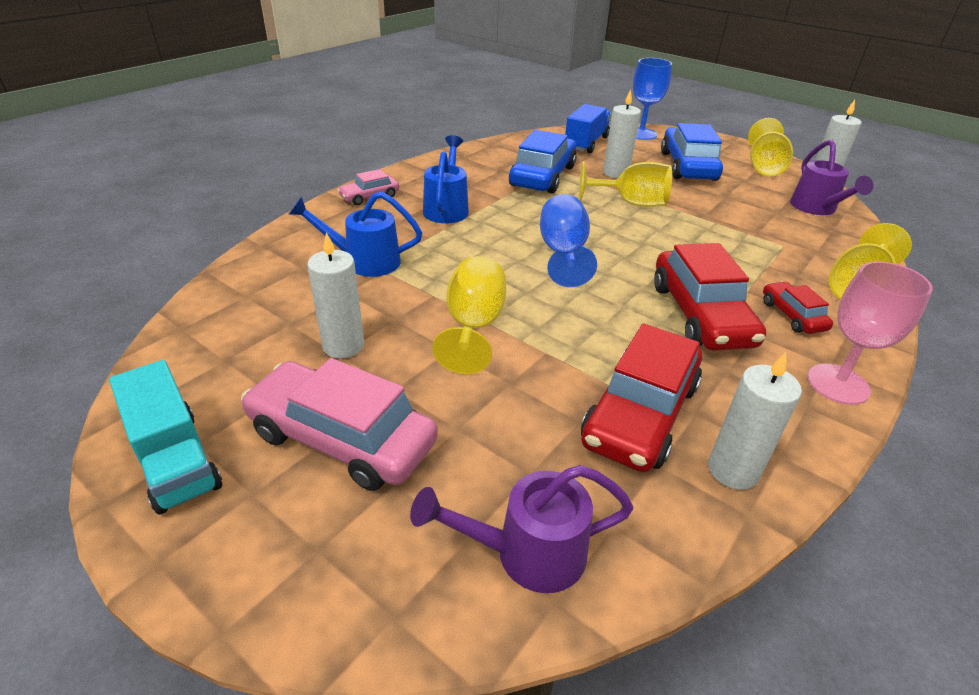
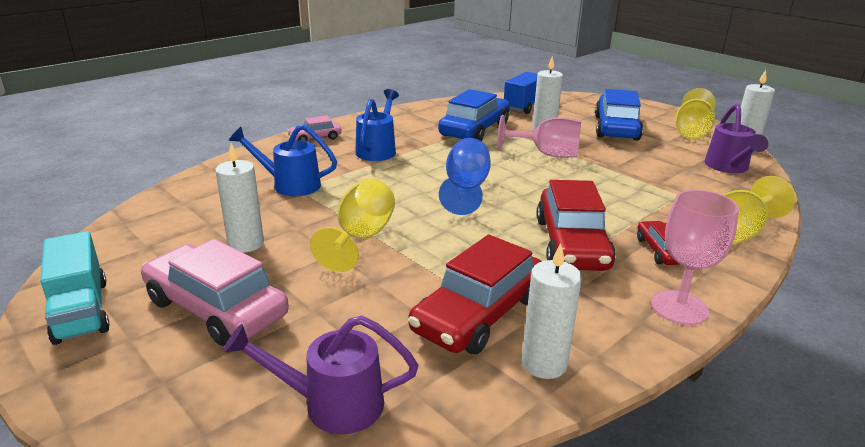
camera: 10 degrees right, 10 degrees down
yellow goblet [579,161,672,207] -> pink goblet [497,115,581,158]
blue goblet [633,58,672,140] -> none

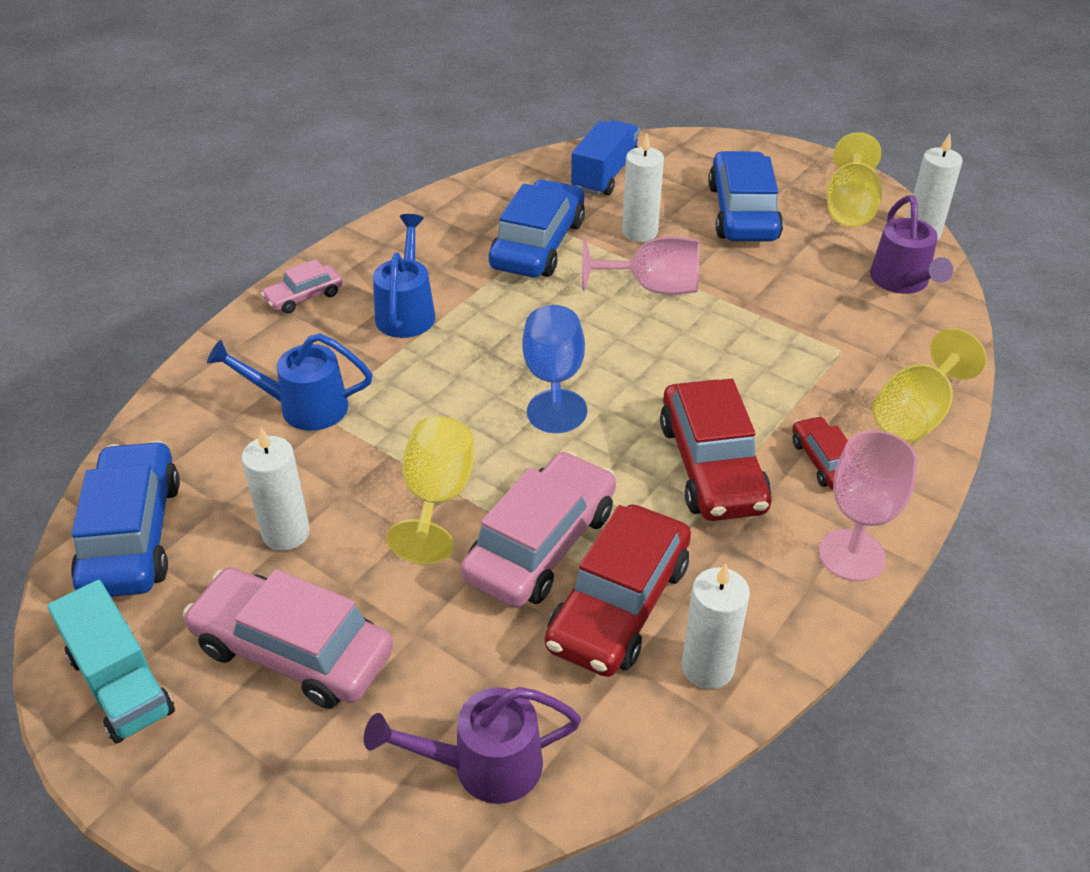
camera: 10 degrees left, 15 degrees up
none -> blue car [71,441,180,597]
none -> pink car [460,451,616,608]

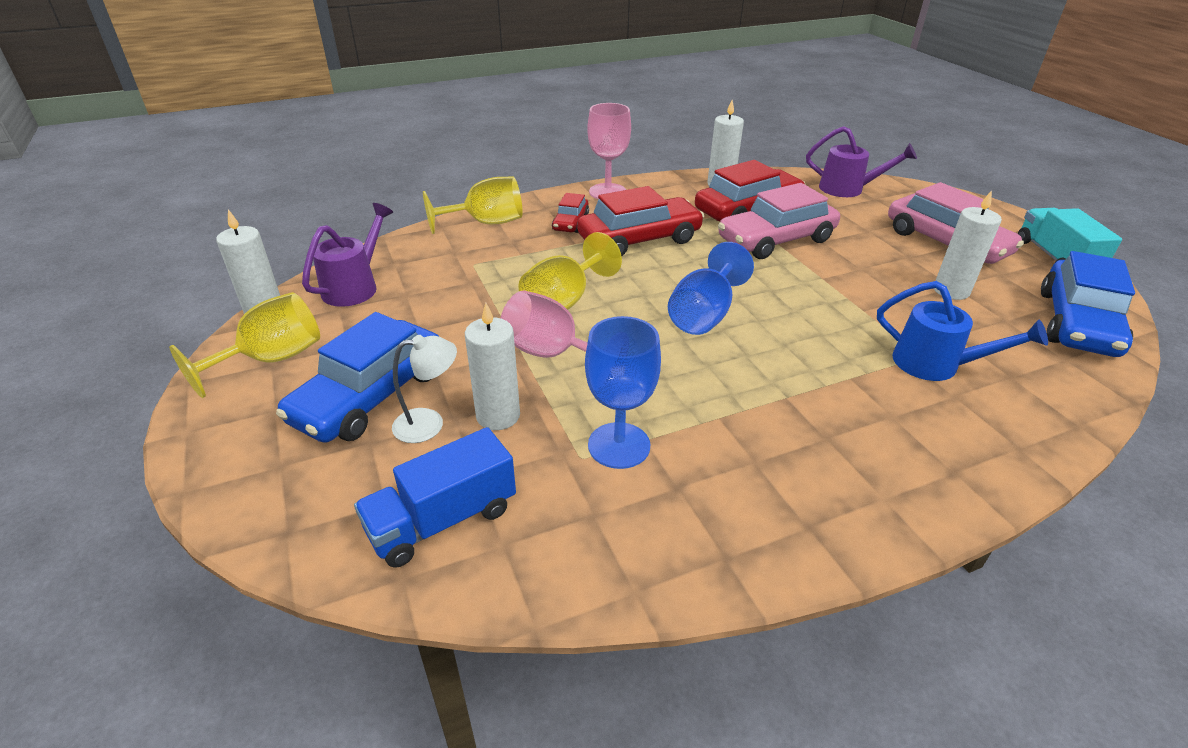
camera: 150 degrees left, 5 degrees down
pink car [261,259,343,314] -> none
blue watering can [373,214,435,338] -> none
yellow goblet [386,416,474,564] -> yellow goblet moved to [518,232,622,310]
blue car [489,179,585,278] -> blue goblet [585,316,661,469]
red car [660,379,771,521] -> red car turned 45 degrees clockwise [577,186,704,256]
none -> white lamp [392,335,457,443]

